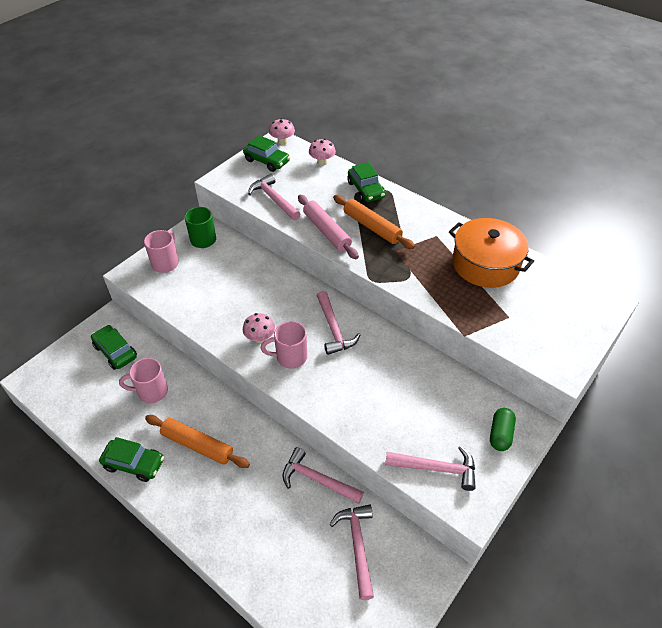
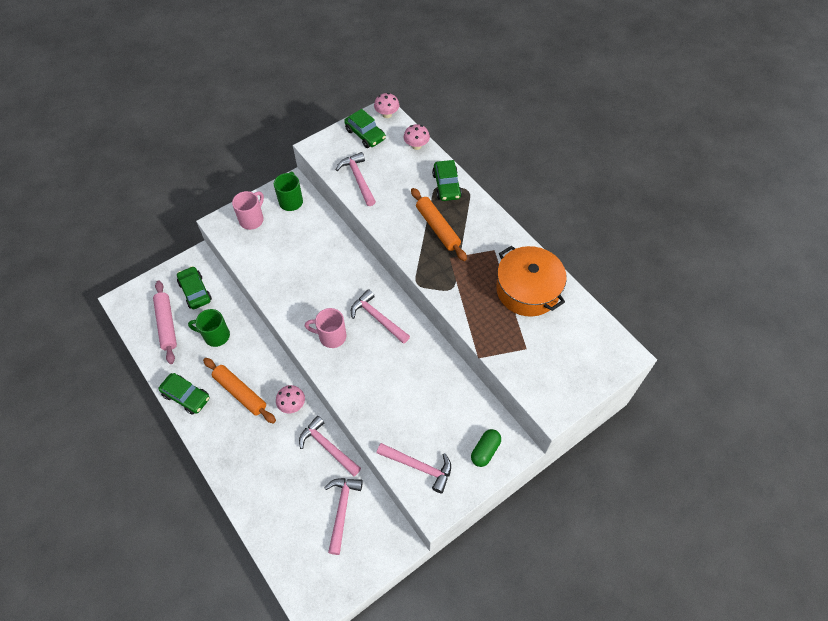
camera: 15 degrees right, 10 degrees up
pink mug [119,358,168,403] -> green mug [188,309,230,347]
pink mushroom [243,313,275,343] -> pink mushroom moved to [276,385,305,413]
pink rolling pin [298,195,359,259] -> pink rolling pin moved to [153,281,177,364]
pink hammer [317,291,360,355] -> pink hammer turned 135 degrees clockwise [351,289,410,344]

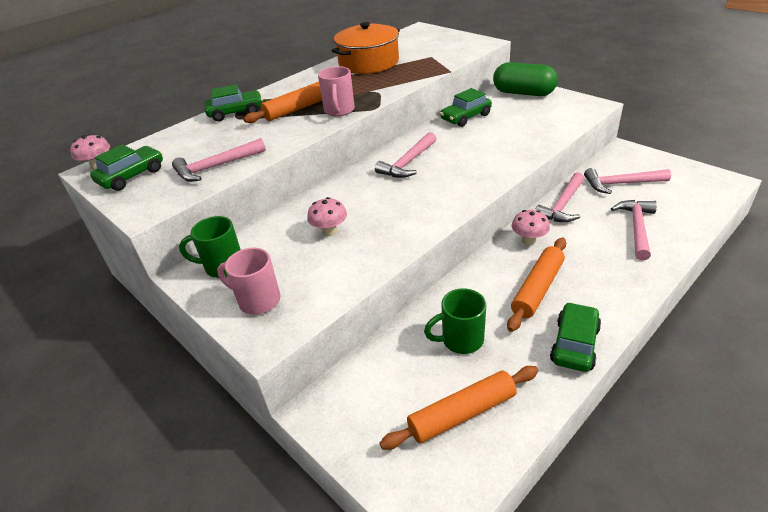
camera: 95 degrees left, 20 degrees down
pink rolling pin [153,281,177,364] -> orange rolling pin [379,366,538,450]
green car [177,266,212,309] -> green car moved to [440,88,492,127]
green mug [188,309,230,347] -> green mug turned 75 degrees clockwise [424,288,486,354]
pink mug [305,308,346,348] -> pink mug moved to [318,66,355,117]
pink hammer [377,443,451,493] -> pink hammer moved to [611,200,657,261]
pink mushroom [404,124,430,150] -> pink mushroom moved to [307,197,347,236]
green capsule [471,429,501,467] -> green capsule [493,62,558,96], size x1.70

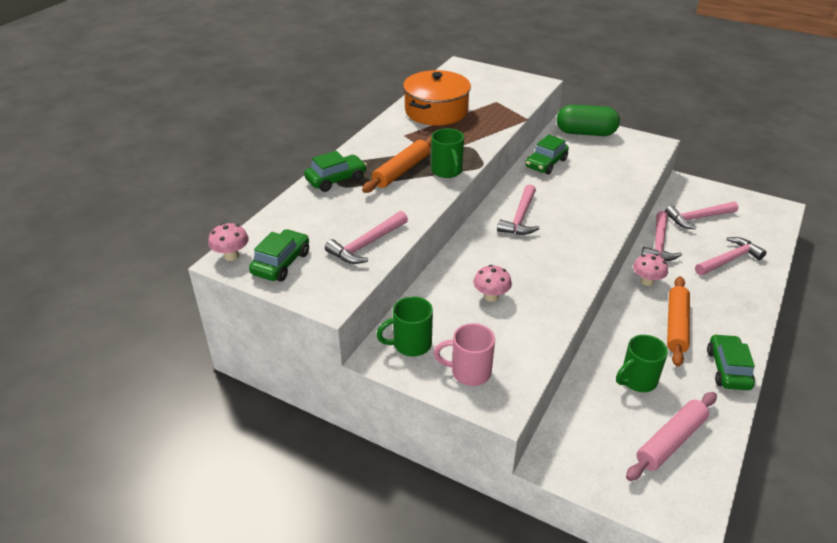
camera: 20 degrees left, 0 degrees up
pink mug [318,66,355,117] -> green mug [431,128,464,178]
orange rolling pin [379,366,538,450] -> pink rolling pin [626,392,717,481]
pink hammer [611,200,657,261] -> pink hammer turned 60 degrees clockwise [695,237,767,276]

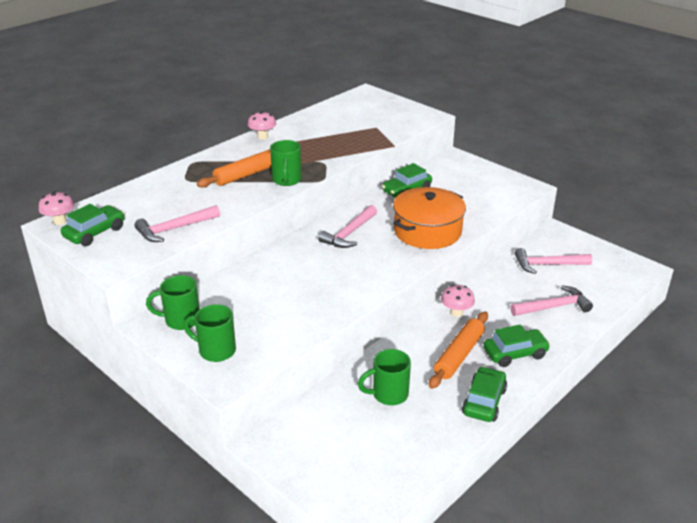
camera: 15 degrees right, 5 degrees down
green car [304,151,367,192] -> green car moved to [483,325,550,367]
orange pot [403,70,471,125] -> orange pot moved to [393,187,466,249]
pink mug [434,323,495,386] -> green mug [184,304,236,362]
pink mushroom [473,265,512,302] -> pink mushroom moved to [248,111,276,139]
green capsule [557,105,620,136] -> none
pink rolling pin [626,392,717,481] -> none
pink hammer [641,211,682,261] -> none

